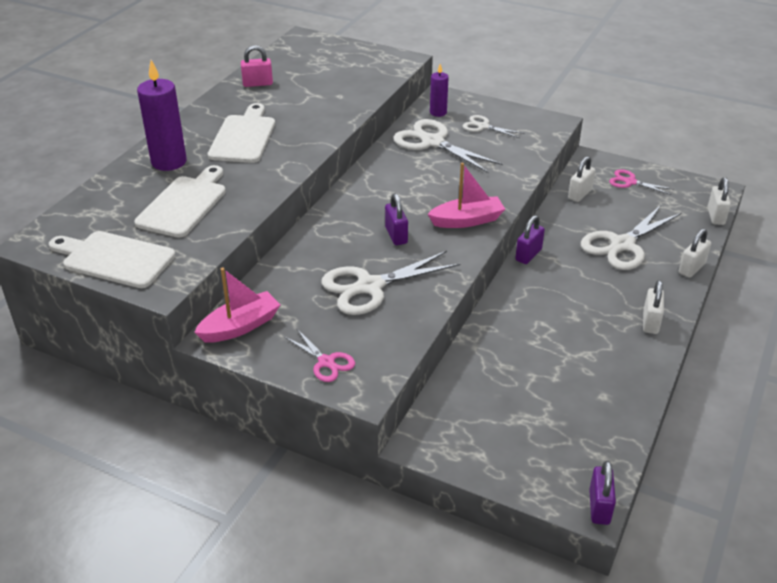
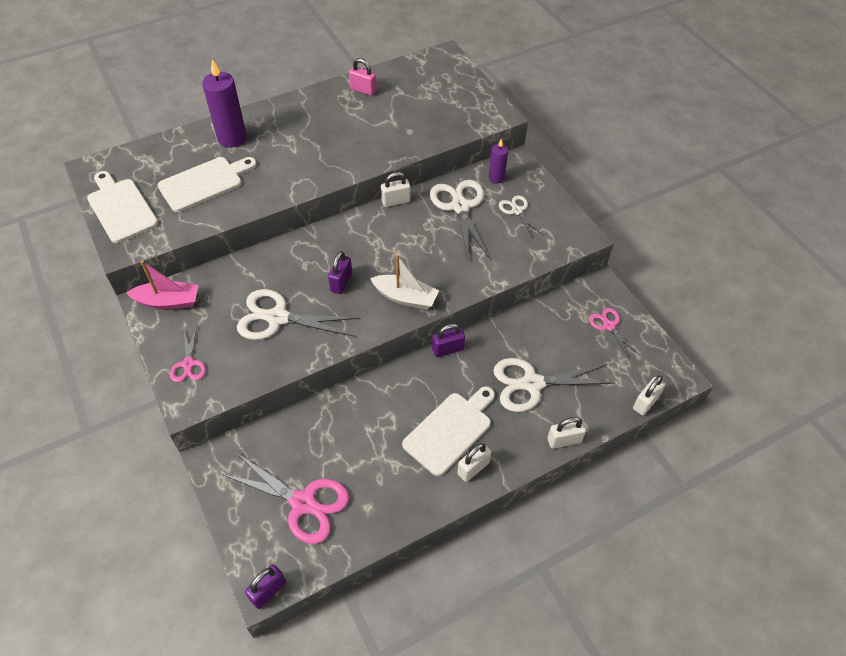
camera: 35 degrees right, 15 degrees up
white cutting board [208,103,275,163] -> white cutting board moved to [402,386,495,476]
pink boat [428,163,505,228] -> white boat [370,254,439,310]
white padlock [568,156,596,202] -> white padlock moved to [381,172,411,207]
none -> pink scissors [222,454,349,544]

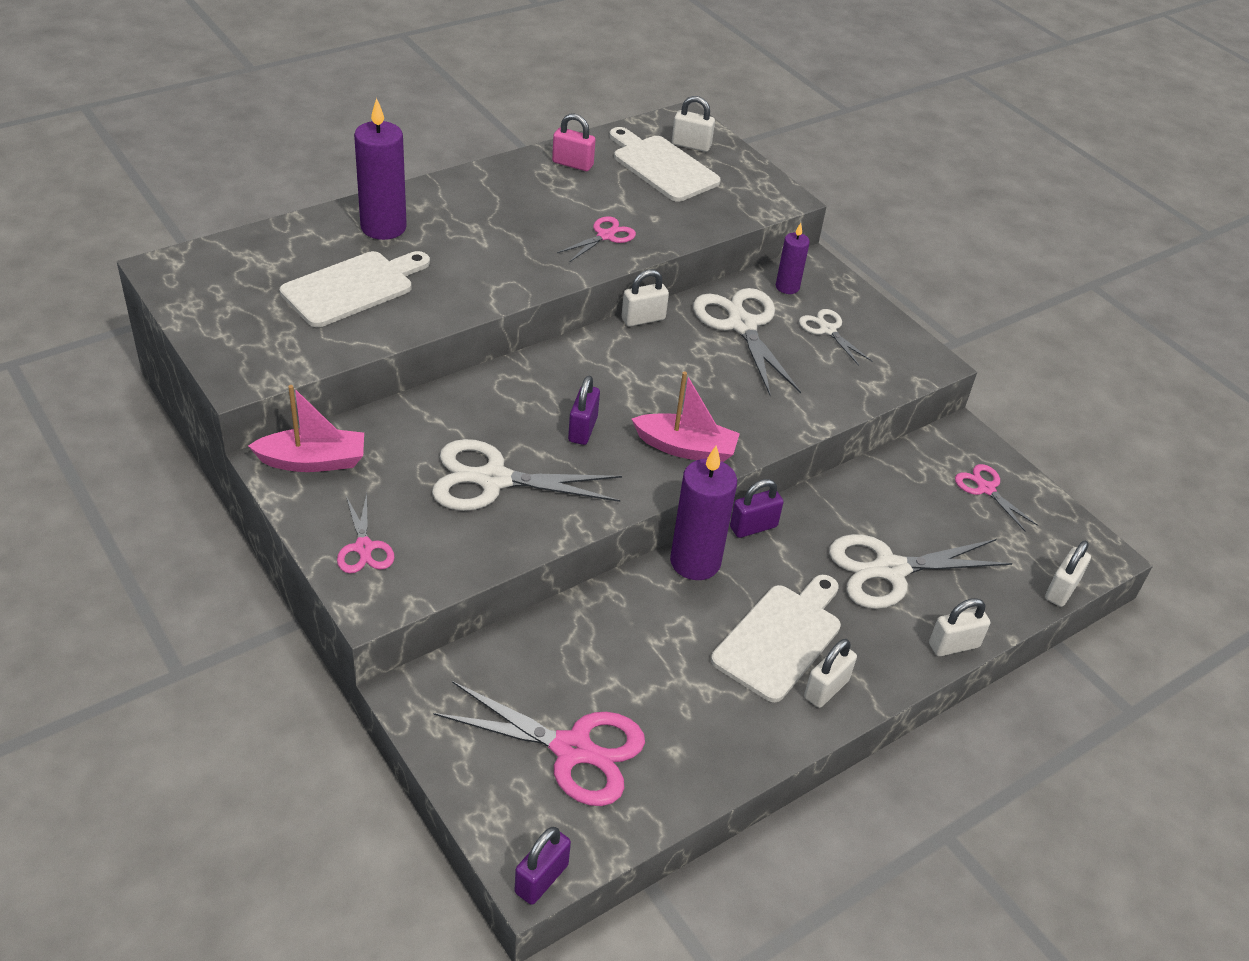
camera: 10 degrees left, 10 degrees down
white cutting board [87,171,158,243] -> white cutting board moved to [609,127,721,202]
white boat [370,254,439,310] -> pink boat [632,371,740,462]
none -> pink scissors [557,216,636,262]
none -> purple candle [670,446,737,580]
none -> white padlock [672,96,715,152]

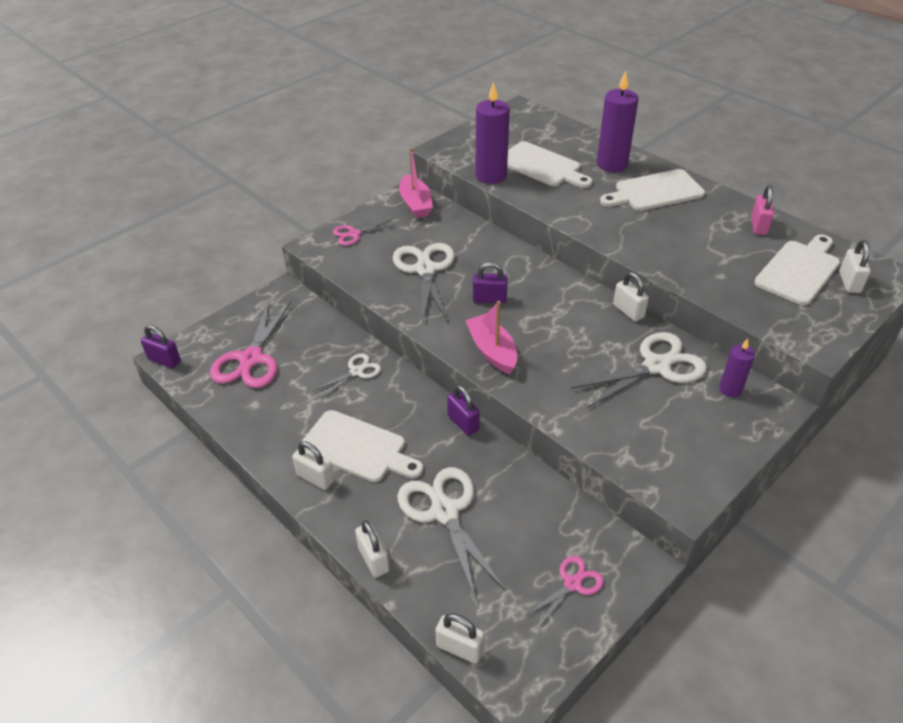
camera: 85 degrees right, 0 degrees up
pink scissors [557,216,636,262] -> none
pink boat [632,371,740,462] -> pink boat turned 150 degrees clockwise [465,301,517,374]
purple candle [670,446,737,580] -> purple candle moved to [475,81,510,184]
white scissors [799,309,872,366] -> white scissors moved to [313,353,381,399]
none -> white cutting board [600,169,705,211]

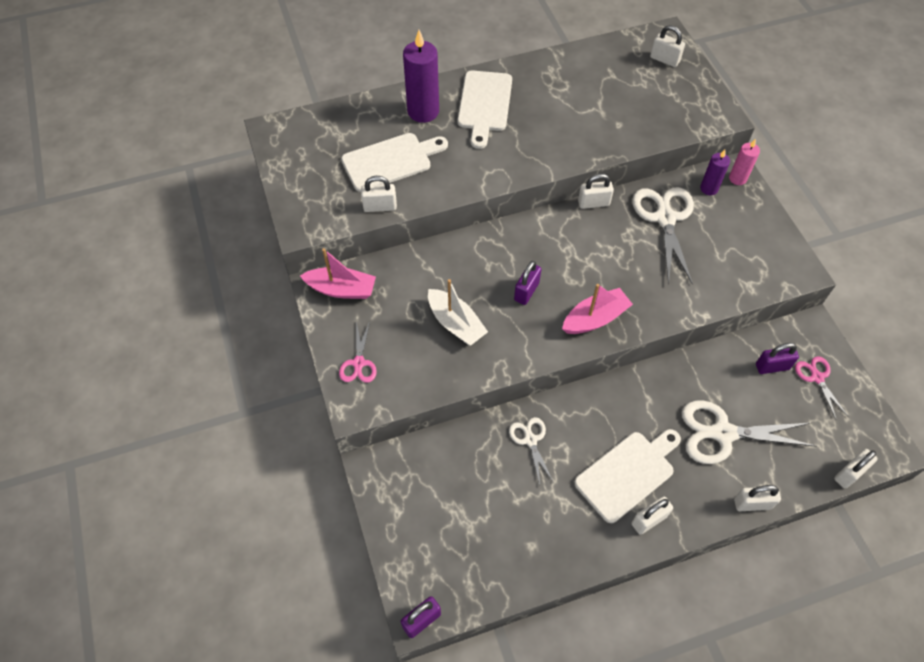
camera: 65 degrees left, 15 degrees up
pink scissors [210,301,291,388] -> none
white scissors [393,243,455,323] -> white boat [428,279,488,346]
purple padlock [447,385,480,436] -> purple padlock moved to [756,343,799,374]
pink boat [465,301,517,374] -> pink boat turned 150 degrees clockwise [562,284,633,334]
purple candle [475,81,510,184] -> white padlock [361,176,397,212]
pink padlock [751,185,774,235] -> none
white cutting board [754,234,840,305] -> none
none -> pink candle [729,139,760,185]

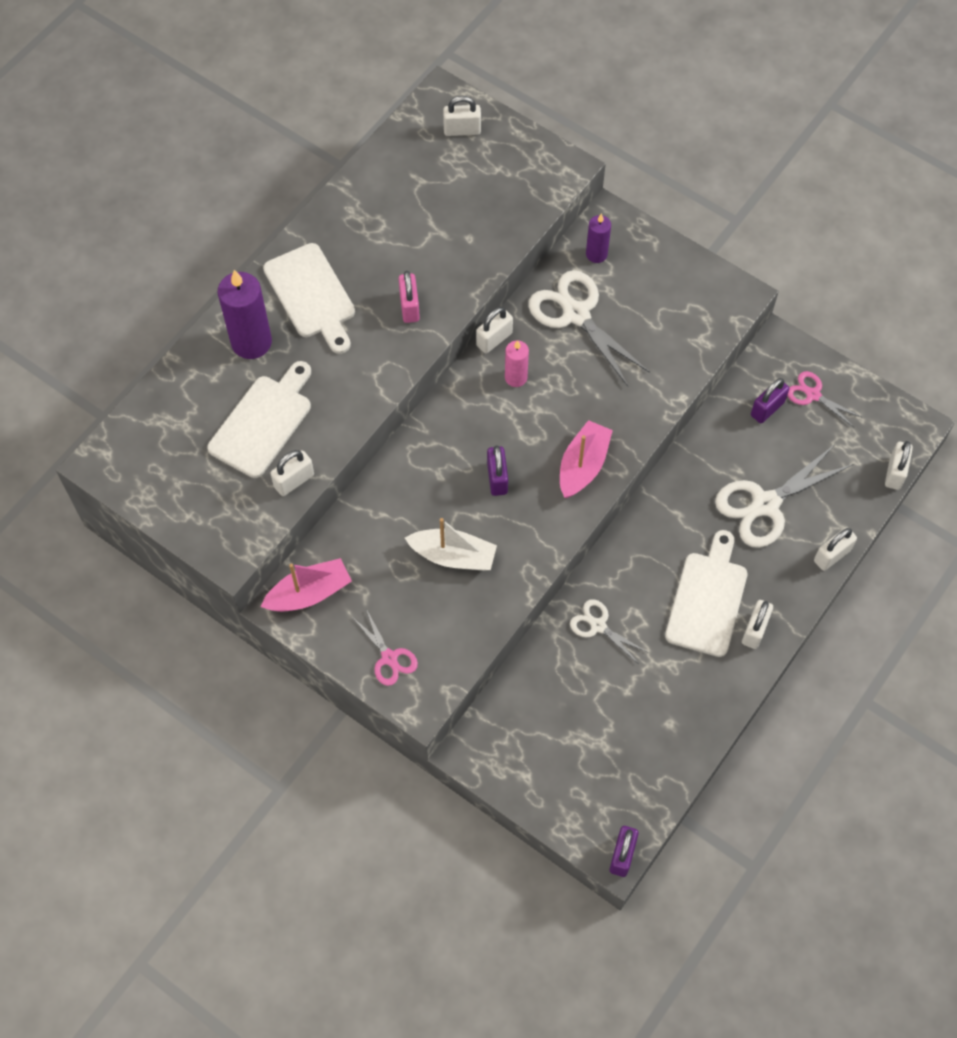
camera: 35 degrees left, 5 degrees up
pink candle [729,139,760,185] -> pink candle moved to [505,340,529,387]
none -> pink padlock [399,271,420,323]

